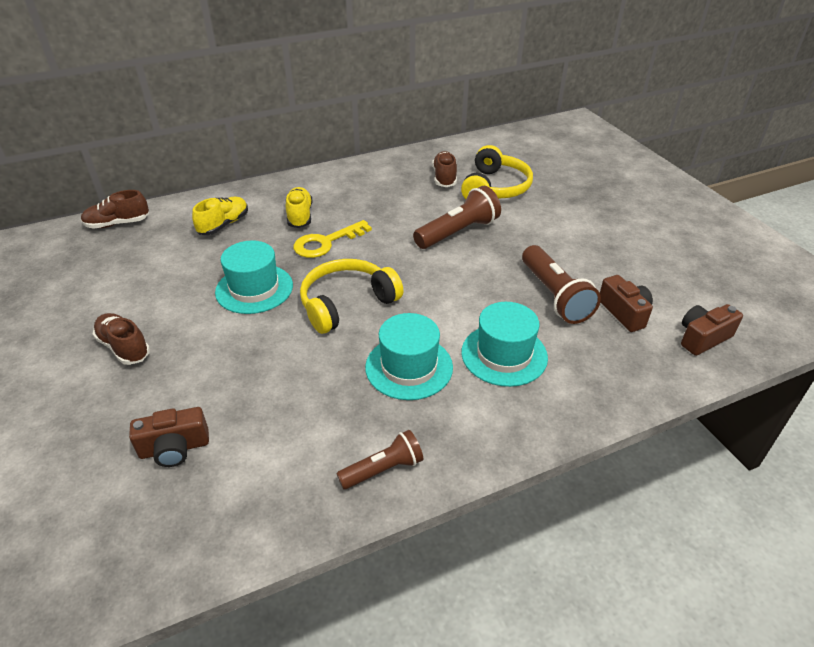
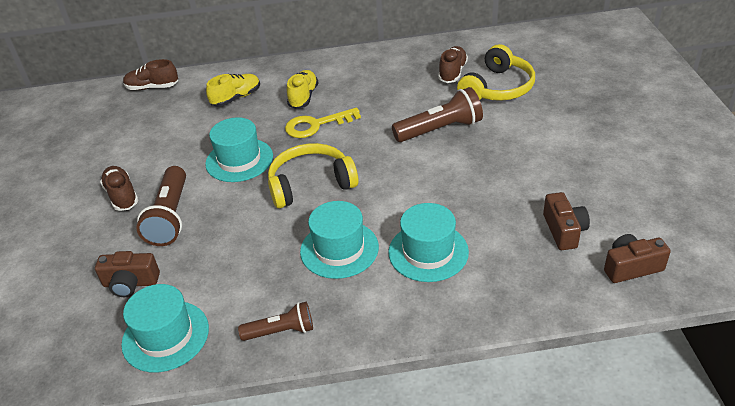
camera: 20 degrees right, 0 degrees up
brown flashlight [522,245,601,324] -> brown flashlight moved to [136,166,186,246]
none -> turquoise hat [121,284,209,372]

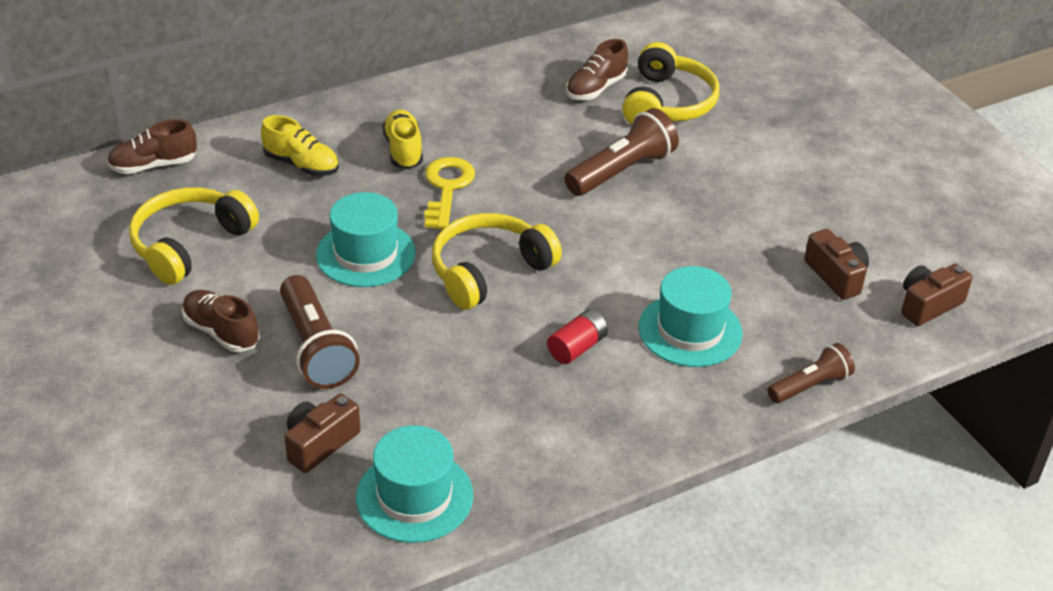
camera: 25 degrees left, 0 degrees up
brown camera [95,251,160,297] -> brown camera turned 150 degrees clockwise [284,393,361,473]
yellow shoe [206,74,260,107] -> yellow shoe turned 90 degrees clockwise [261,115,339,176]
brown flashlight [238,302,313,341] -> brown flashlight moved to [767,343,855,403]
yellow key [285,108,361,138] -> yellow key turned 135 degrees clockwise [424,157,475,230]
turquoise hat [300,201,379,279] -> red battery [547,309,608,364]
brown shoe [438,46,468,83] -> brown shoe turned 135 degrees counterclockwise [566,39,628,100]
none -> yellow headphones [129,187,259,285]

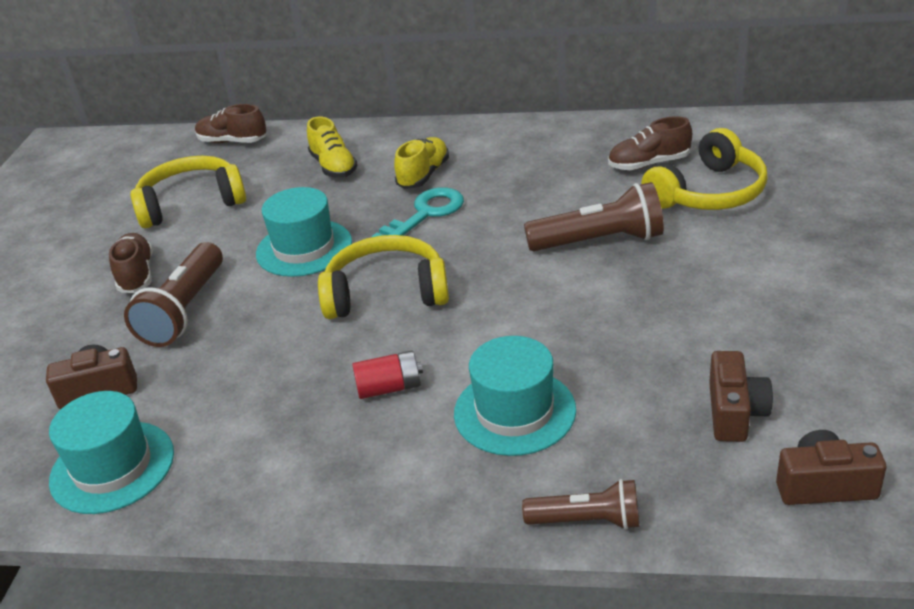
camera: 40 degrees right, 5 degrees down
yellow key [424,157,475,230] -> turquoise key [371,187,464,237]

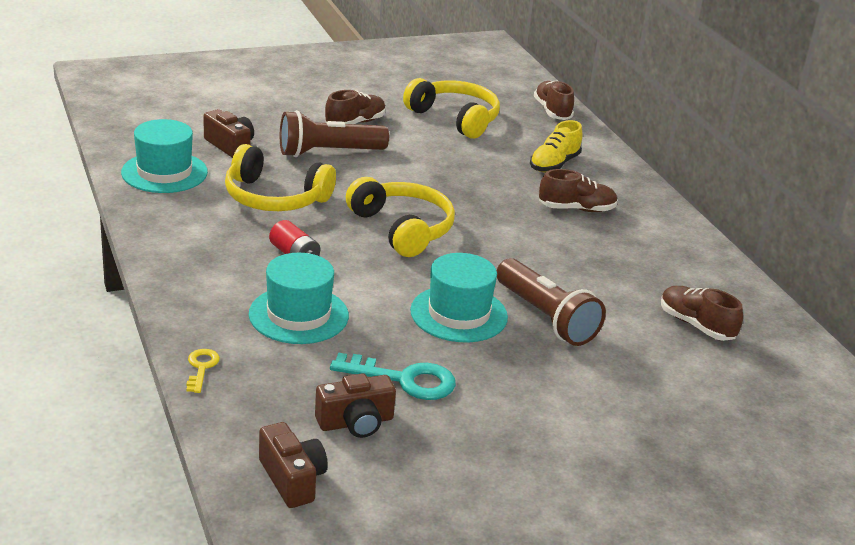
camera: 55 degrees right, 5 degrees down
turquoise hat [256,187,352,277] -> turquoise hat moved to [410,253,508,343]
turquoise key [371,187,464,237] -> turquoise key moved to [330,352,456,400]
yellow shoe [394,137,449,189] -> brown shoe [539,169,618,212]
brown flashlight [522,479,639,530] -> yellow key [186,349,220,393]
yellow headphones [641,128,768,210] -> yellow headphones moved to [225,144,336,211]

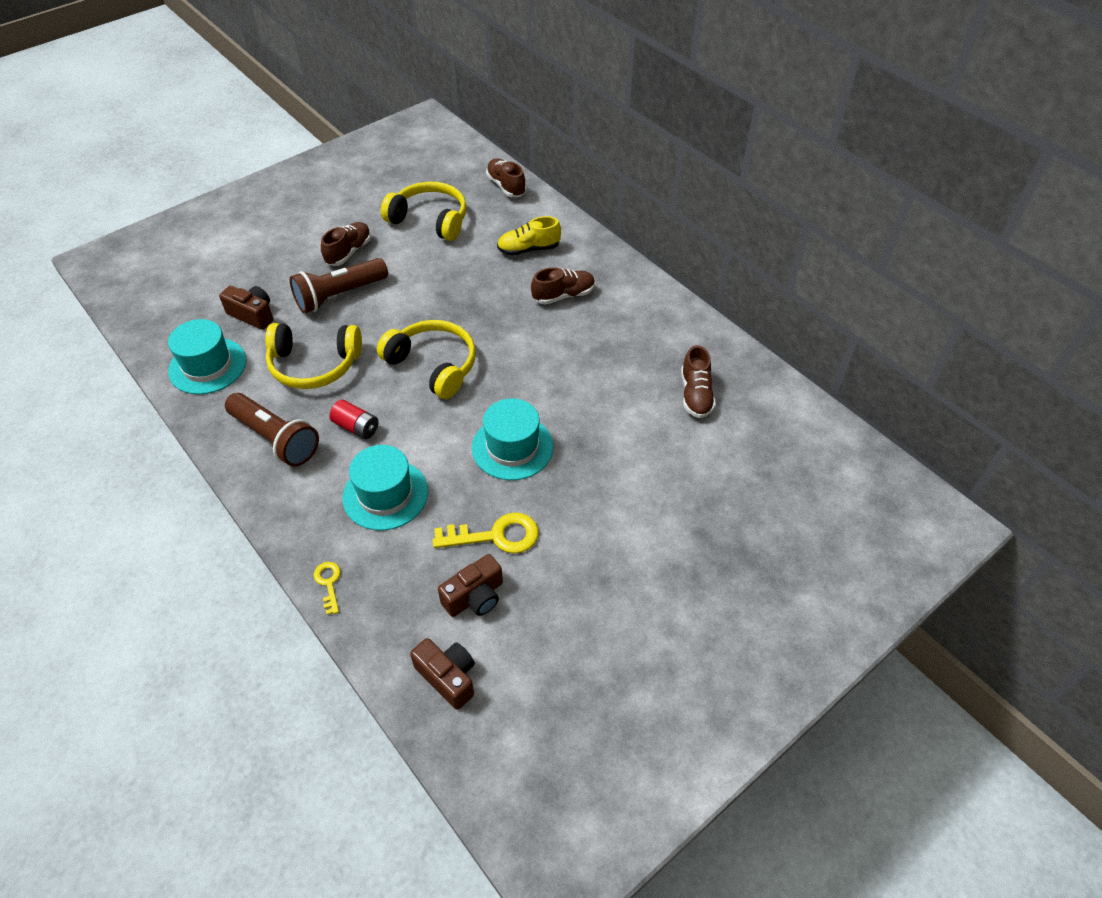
camera: 15 degrees left, 20 degrees up
turquoise key [330,352,456,400] -> yellow key [433,512,539,554]
brown flashlight [497,258,606,346] -> brown flashlight moved to [225,393,319,467]
yellow shoe [530,120,582,172] -> yellow shoe turned 60 degrees clockwise [497,216,561,256]
brown shoe [661,286,743,341] -> brown shoe turned 120 degrees counterclockwise [681,345,716,418]

